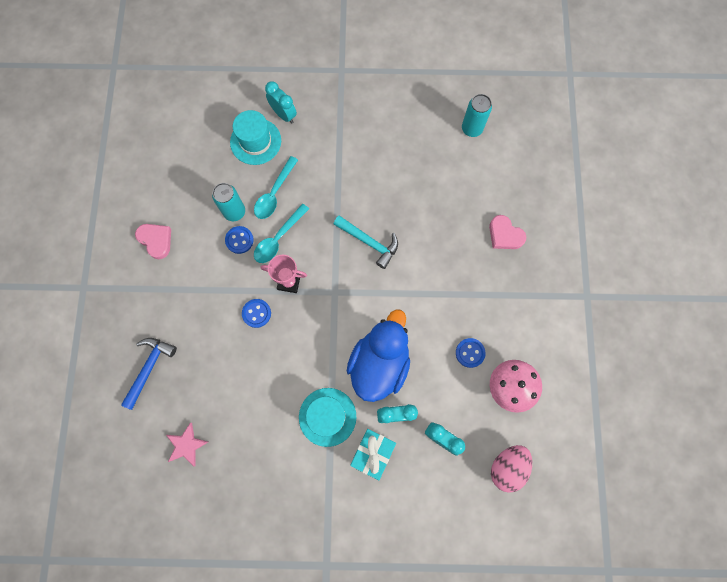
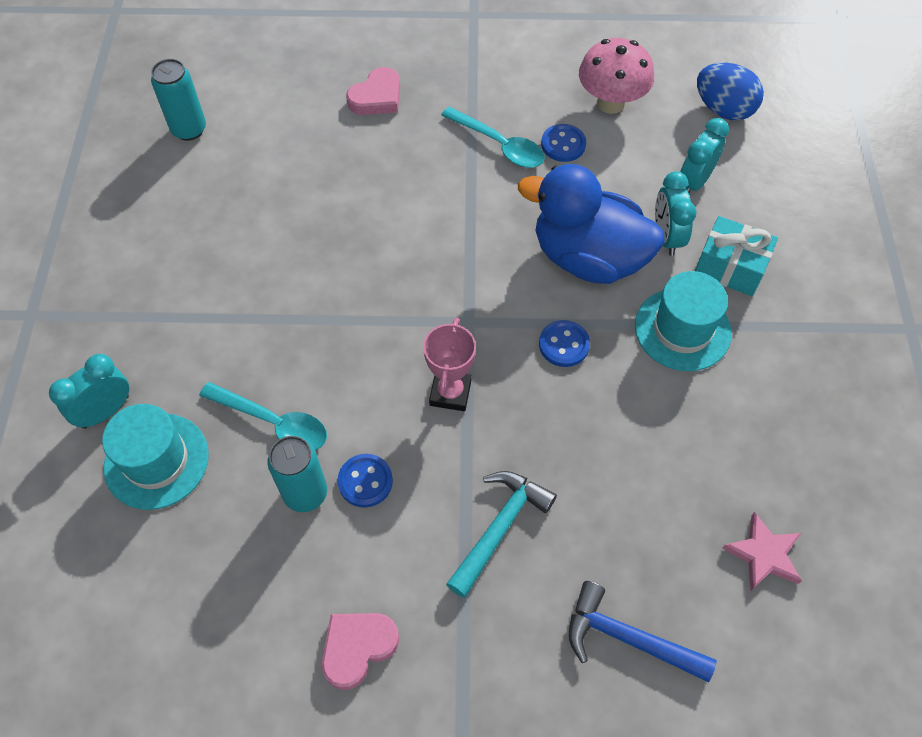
camera: 90 degrees left, 15 degrees down
blue button [242,299,271,328] -> blue button moved to [539,320,590,367]
turquoise spoon [254,204,309,263] -> turquoise spoon moved to [441,107,544,168]
turquoise hammer [334,216,398,269] -> turquoise hammer moved to [446,471,557,598]
pink egg [491,445,532,493] -> blue egg [697,62,764,120]

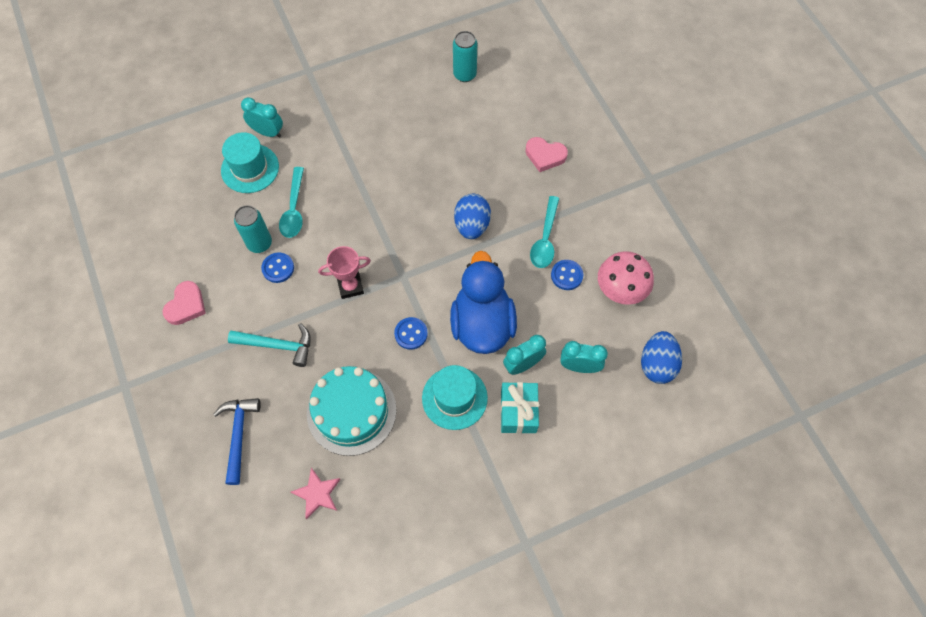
camera: 65 degrees right, 5 degrees up
pink heart [322,613,399,690] -> pink heart turned 90 degrees clockwise [163,281,206,325]
none -> turquoise cake [307,366,397,456]
none -> blue egg [454,194,491,239]

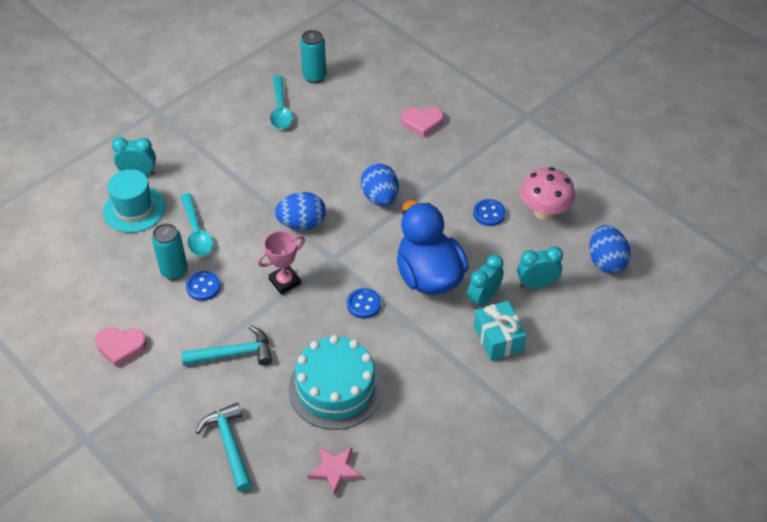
camera: 20 degrees left, 15 degrees down
pink heart [163,281,206,325] -> pink heart turned 90 degrees clockwise [95,327,147,367]
blue hammer [213,398,261,485] -> turquoise hammer [196,402,252,491]
turquoise hat [422,365,488,430] -> none
turquoise spoon [530,196,559,268] -> turquoise spoon moved to [270,76,293,129]
none -> blue egg [275,192,326,230]

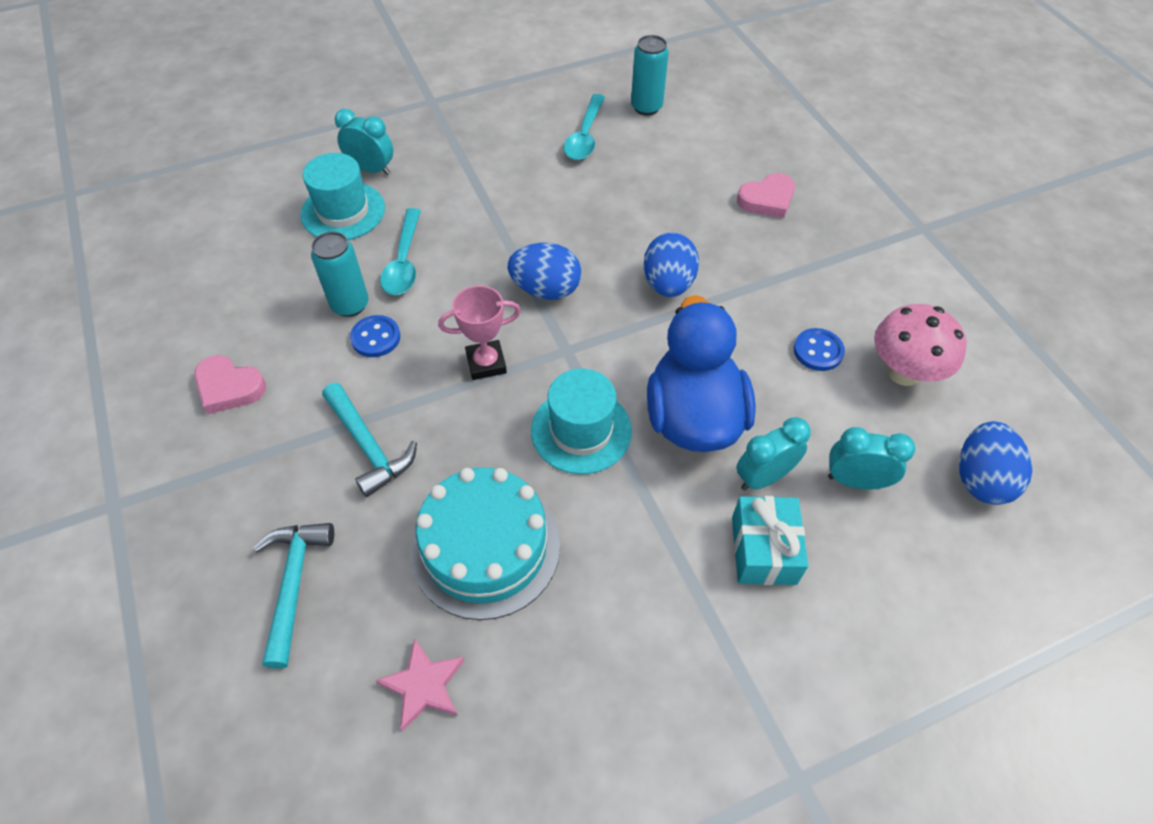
camera: 20 degrees right, 5 degrees up
turquoise hammer [181,325,272,366] -> turquoise hammer turned 45 degrees clockwise [322,383,417,497]
blue button [347,288,381,319] -> turquoise hat [531,368,632,474]
pink heart [401,107,444,138] -> pink heart turned 45 degrees counterclockwise [737,173,795,218]

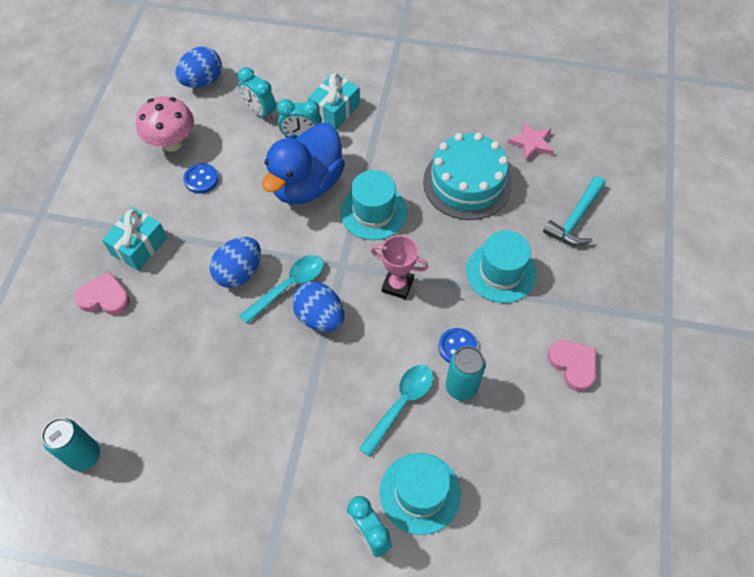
camera: 145 degrees left, 5 degrees up
turquoise hammer [322,383,417,497] -> turquoise hat [466,230,536,303]
turquoise spoon [563,94,605,160] -> turquoise spoon moved to [239,255,324,324]
none -> turquoise gift [102,207,167,271]

